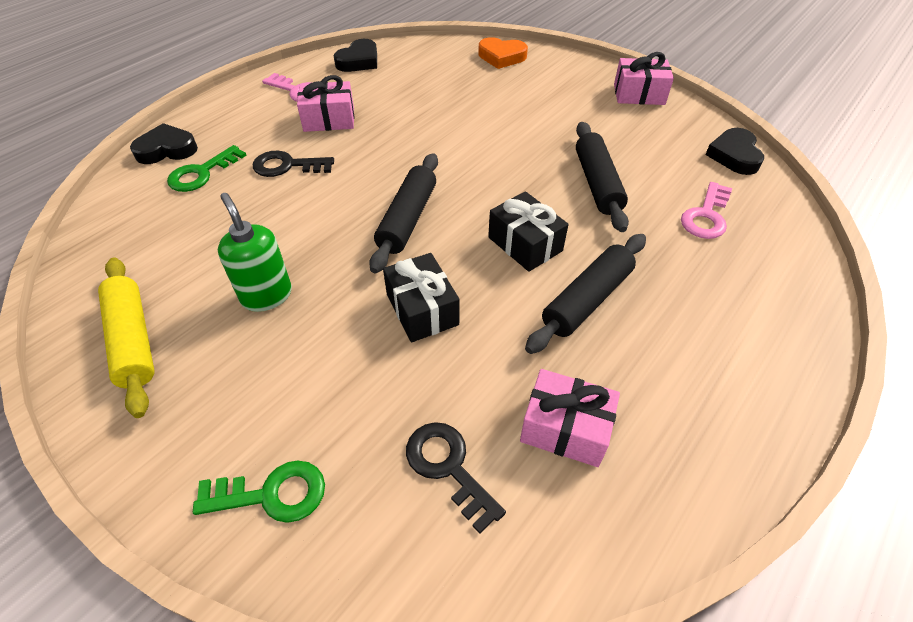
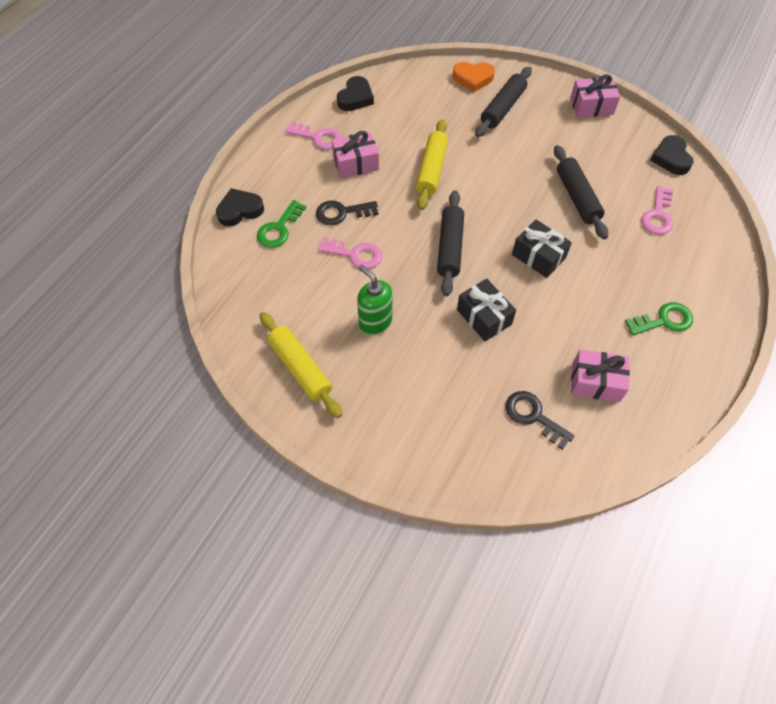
camera: 10 degrees left, 10 degrees up
green key [193,461,325,523] -> green key moved to [625,302,693,336]
black rolling pin [525,234,646,354] -> black rolling pin moved to [475,67,532,137]
none -> pink key [318,237,382,269]
none -> yellow rolling pin [416,119,448,210]

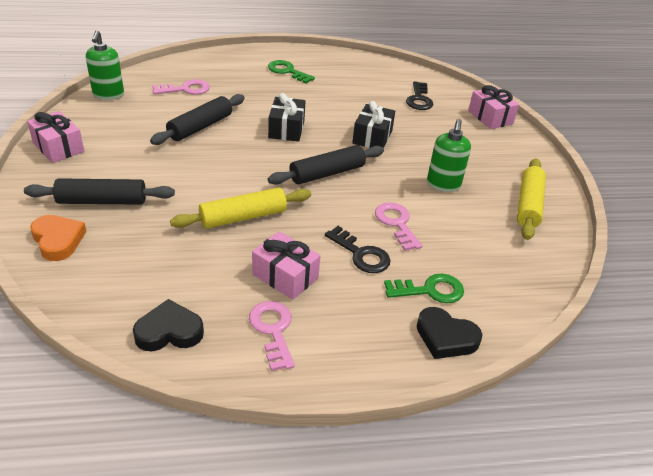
camera: 130 degrees left, 20 degrees down
pink gift [571,349,630,402] -> pink gift moved to [468,85,519,129]
black heart [650,135,694,175] -> green soap dispenser [86,30,124,100]

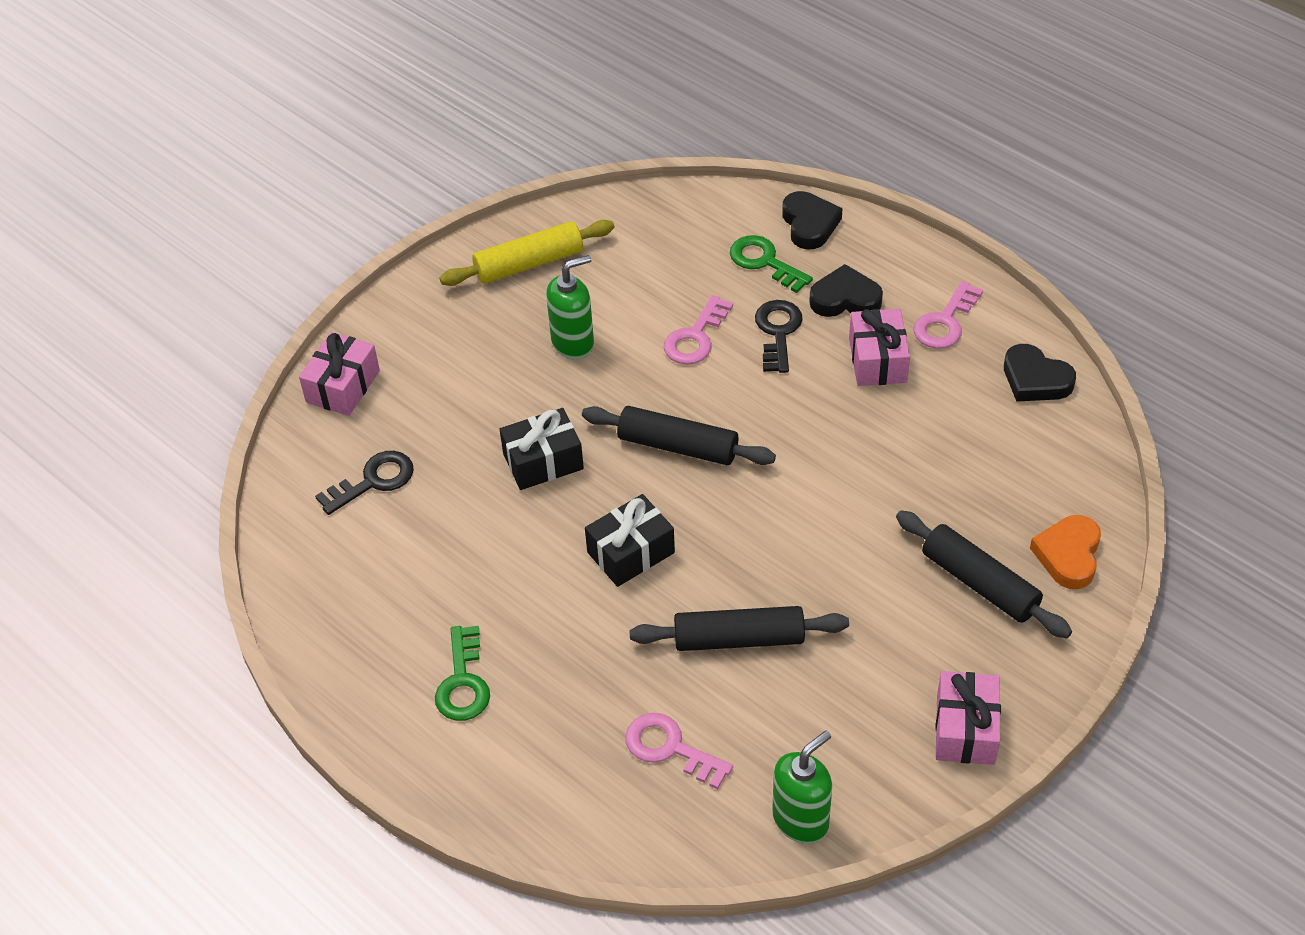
camera: 125 degrees left, 10 degrees up
yellow rolling pin [170,187,311,229] -> none
none -> black heart [809,264,883,317]

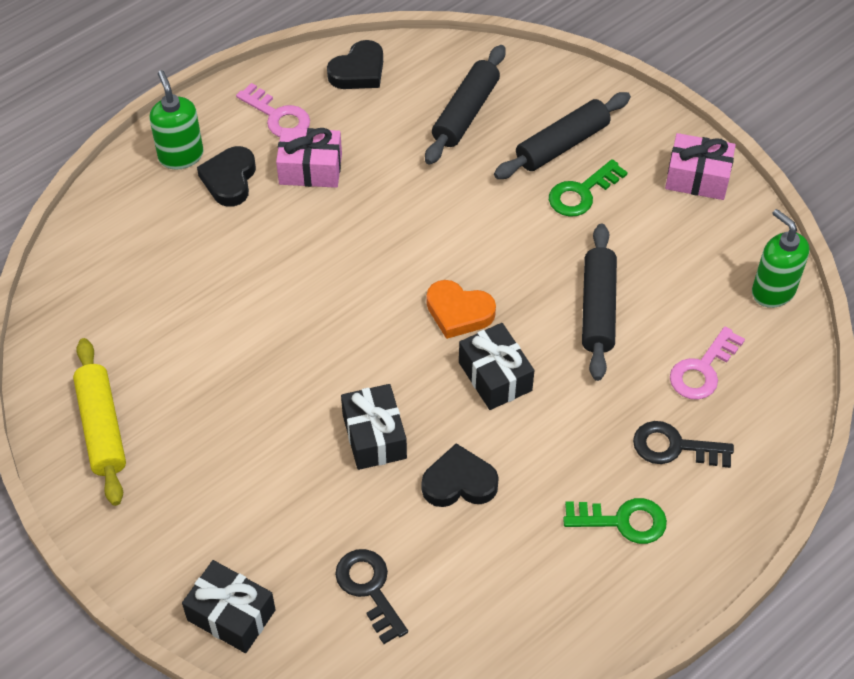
camera: 85 degrees left, 5 degrees up
pink gift [299,332,380,416] -> black gift [182,560,276,653]
green soap dispenser [546,255,594,360] -> green soap dispenser moved to [149,70,204,170]
black rolling pin [582,406,776,465] -> black rolling pin moved to [425,45,506,165]
pink key [664,295,733,365] -> none
green key [730,235,813,293] -> green key moved to [549,159,628,217]
black key [755,300,803,373] -> black key moved to [633,421,734,468]
black heart [782,191,843,250] -> black heart moved to [422,443,499,507]
orange heart [1030,515,1101,589] -> orange heart moved to [427,280,496,339]

